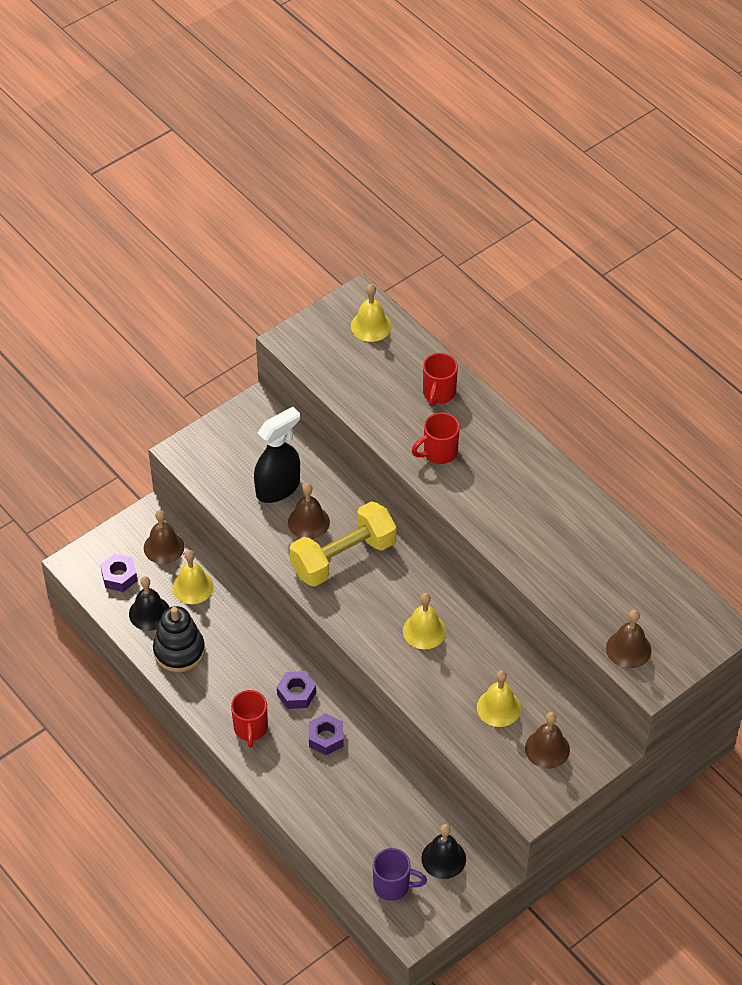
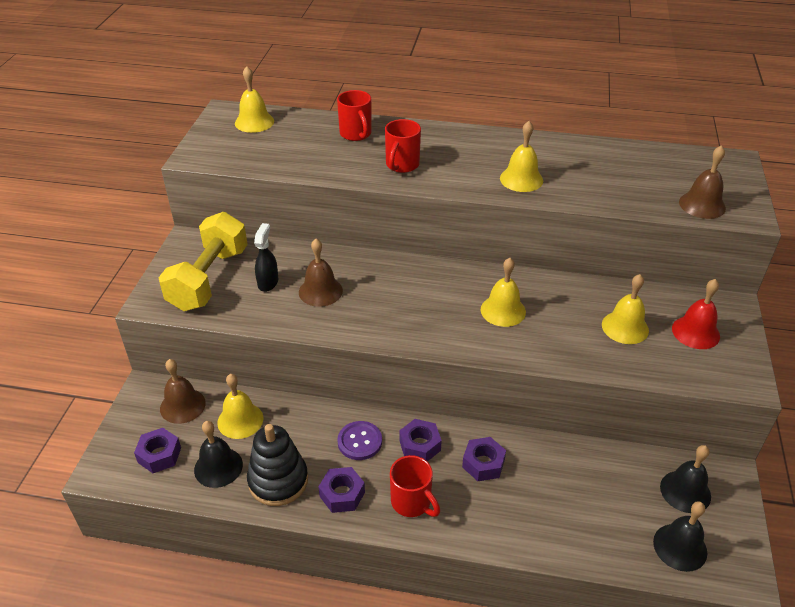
camera: 40 degrees left, 10 degrees down
black spray bottle [254,407,300,503] -> black spray bottle [254,223,278,292], size x0.58
yellow dumbbell [289,501,396,587] -> yellow dumbbell moved to [158,212,248,311]
purple mug [373,848,427,901] -> black bell [653,501,707,572]
brown bell [525,712,570,769] -> red bell [672,279,720,349]
none -> purple nut [318,467,365,513]
none -> purple button [337,421,382,460]
none -> yellow bell [500,121,543,192]

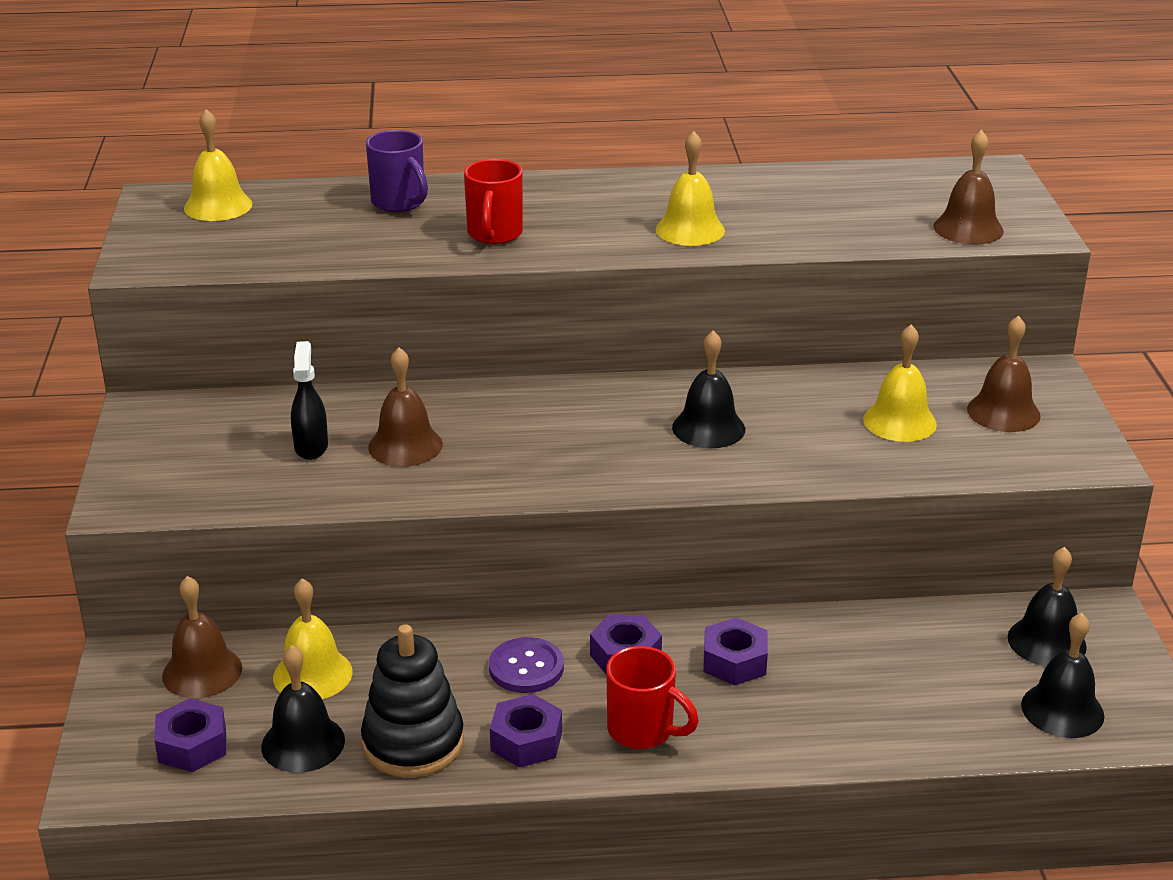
camera: 15 degrees left, 10 degrees down
yellow dumbbell [158,212,248,311] -> none
red mug [337,90,372,141] -> purple mug [366,130,428,212]
yellow bell [480,258,526,327] -> black bell [672,331,745,448]
red bell [672,279,720,349] -> brown bell [967,316,1041,432]

